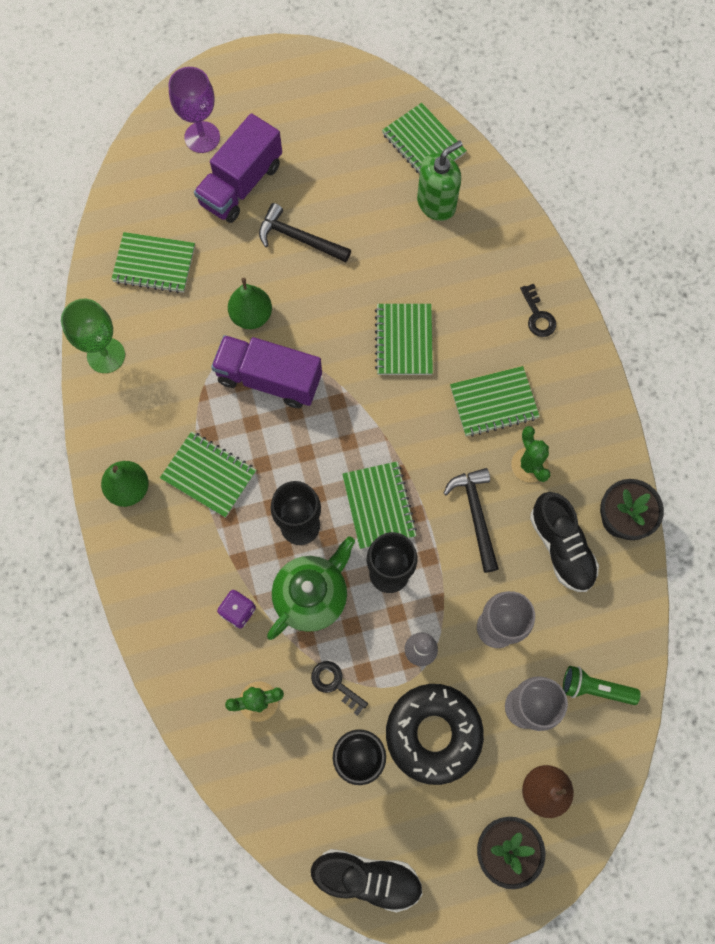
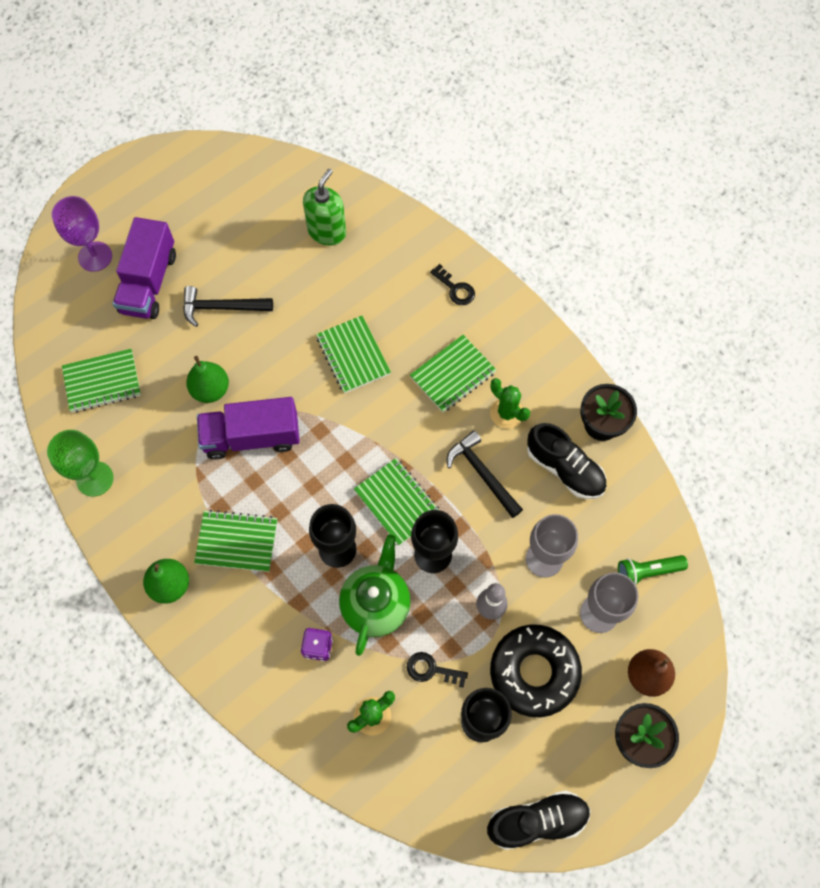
camera: 25 degrees left, 5 degrees down
green notebook [382,103,467,174] -> none

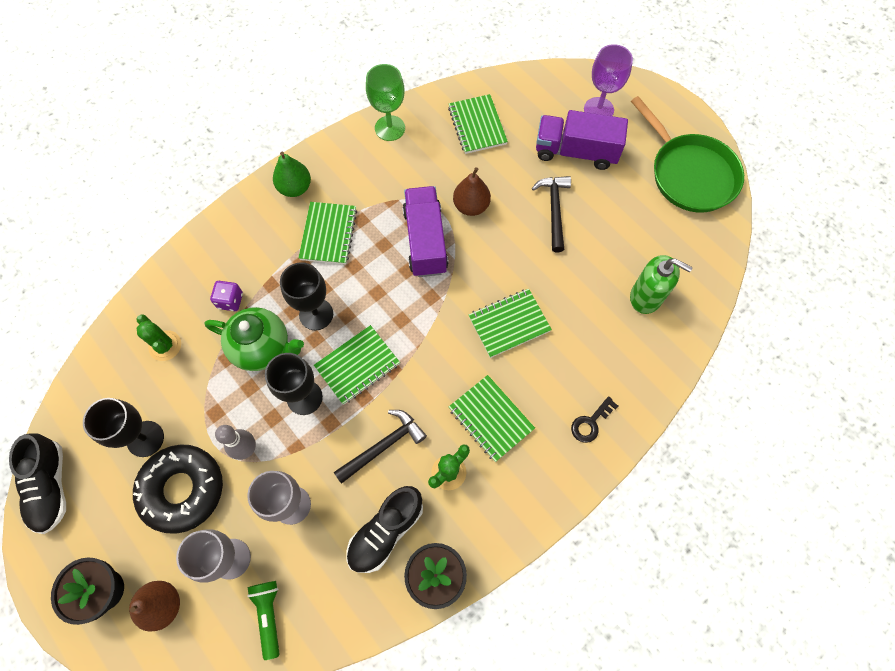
camera: 90 degrees right, 0 degrees up
green pear [186,356,229,403] -> brown pear [453,167,491,216]
black key [407,652,468,688] -> none
none -> green pan [631,96,744,213]

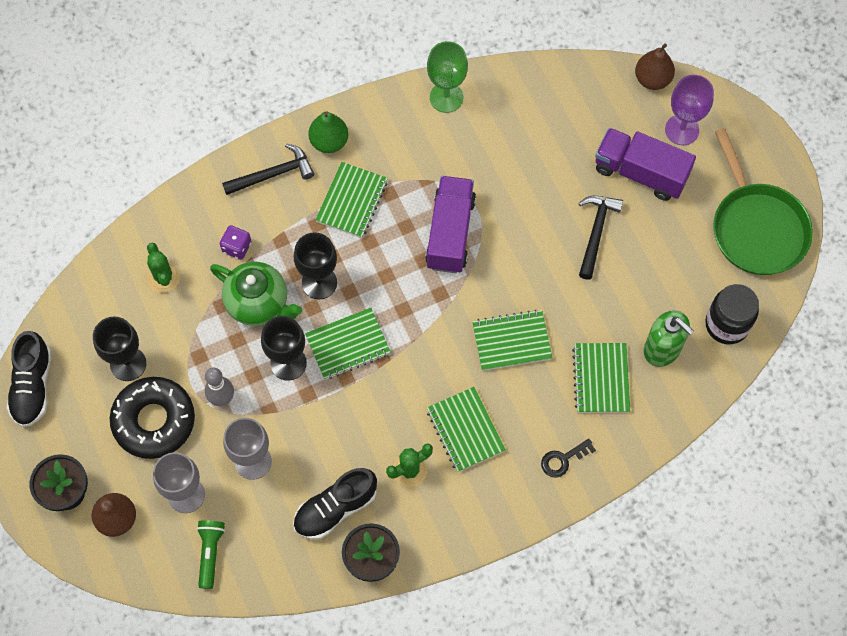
camera: 15 degrees right, 0 degrees up
black hammer [334,410,427,484] -> black hammer moved to [222,144,314,195]
green notebook [448,94,508,154] -> green notebook moved to [572,343,630,413]
brown pear [453,167,491,216] -> brown pear moved to [635,43,675,90]
none -> black jar [705,284,759,344]

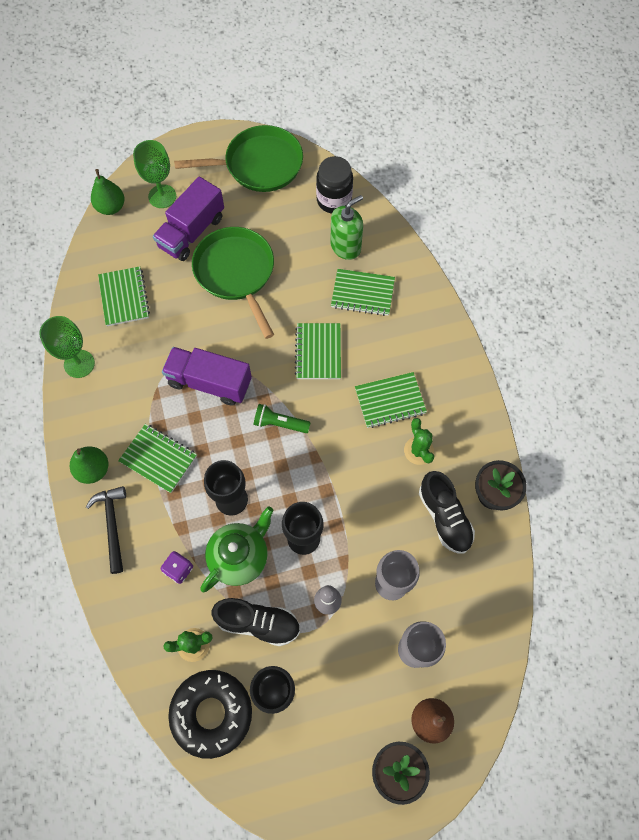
camera: 80 degrees left, 0 degrees up
black shoe [7,331,51,427] -> black shoe moved to [212,598,300,646]
black donut [110,377,195,459] -> black donut moved to [168,670,252,759]
green flashlight [197,520,225,589] -> green flashlight moved to [254,404,311,433]
green notebook [305,308,391,380] -> green notebook moved to [98,266,150,326]
black key [541,439,596,478] -> none
black hammer [578,196,623,280] -> green pan [192,227,274,339]
brown pear [635,43,675,90] -> green pear [91,169,125,215]
purple goblet [665,75,714,145] -> green goblet [133,140,176,208]

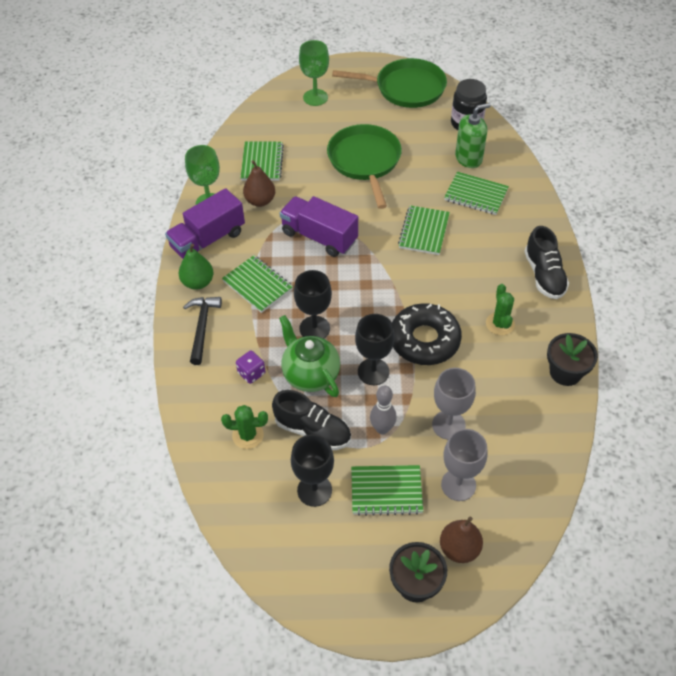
camera: 15 degrees right, 15 degrees down
green pear [91,169,125,215] -> none
purple truck [153,177,224,261] -> purple truck moved to [165,188,245,259]
black donut [168,670,252,759] -> black donut moved to [392,303,462,365]
green teapot [200,506,274,592] -> green teapot turned 90 degrees counterclockwise [279,315,340,397]
green flashlight [254,404,311,433] -> none
green notebook [355,372,427,428] -> green notebook moved to [351,465,423,516]
black shoe [419,471,475,553] -> black shoe moved to [524,226,569,299]
none -> brown pear [243,160,275,207]

